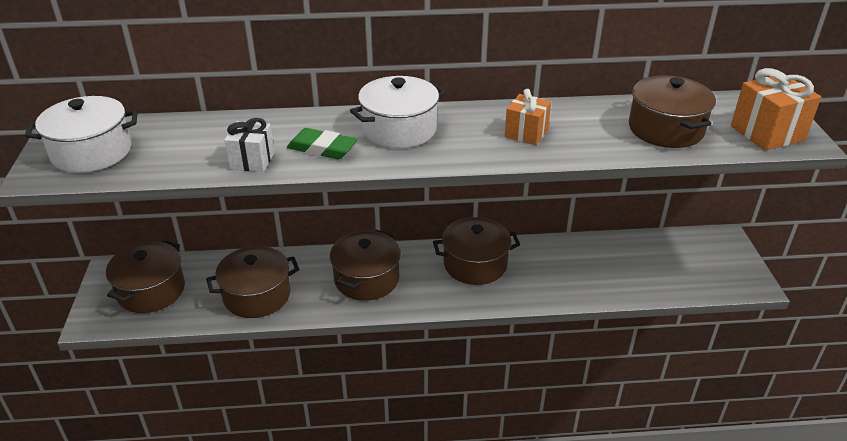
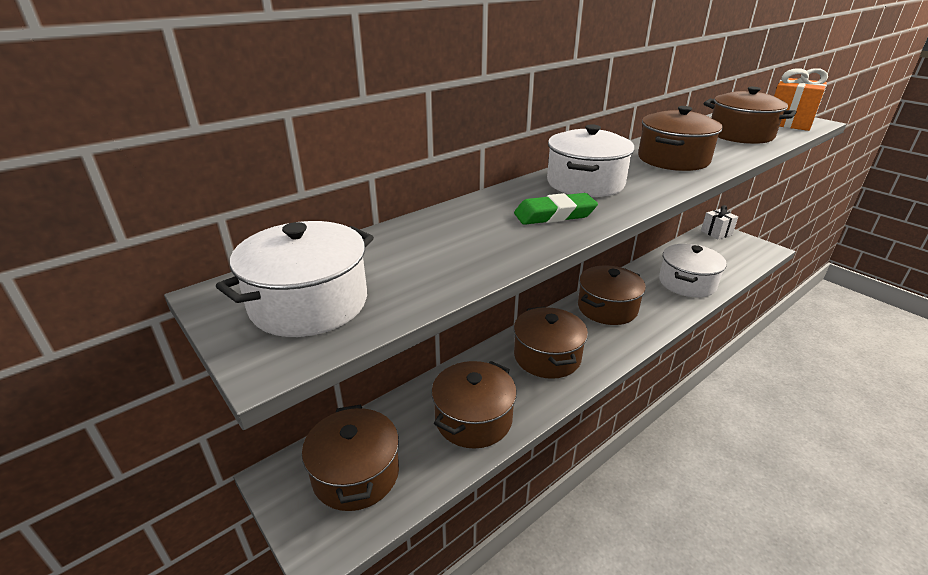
camera: 35 degrees left, 5 degrees down
white gift [224,118,275,172] -> white gift moved to [701,205,738,240]
orange gift [505,89,551,145] -> brown pot [638,106,723,171]
none -> white pot [659,244,727,297]

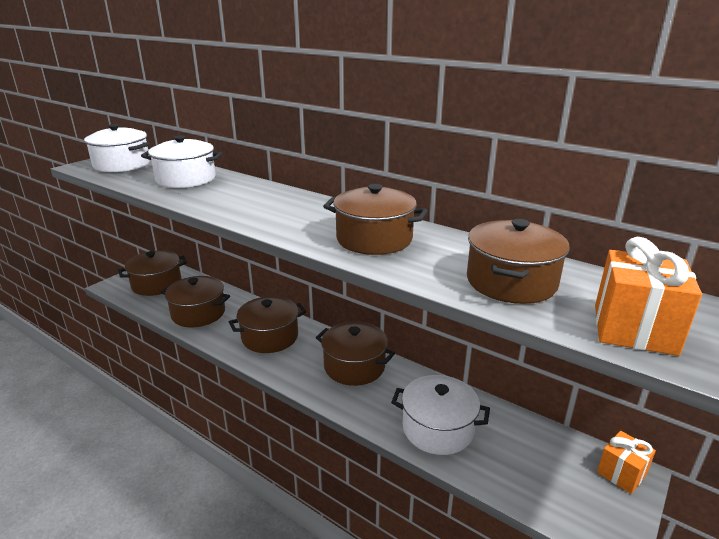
camera: 75 degrees right, 5 degrees down
green eraser [514,193,598,225] -> none
white pot [547,124,635,197] -> white pot moved to [141,135,223,188]
white gift [701,205,738,240] -> orange gift [597,431,656,494]

